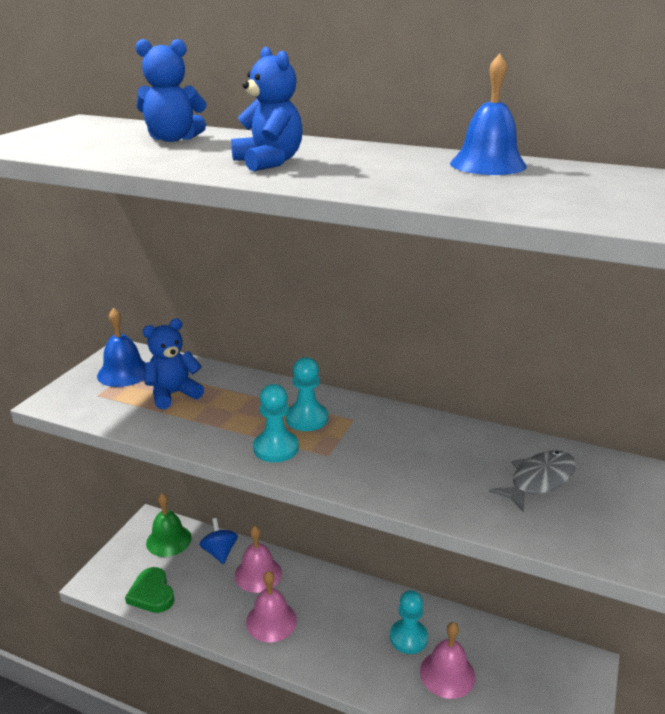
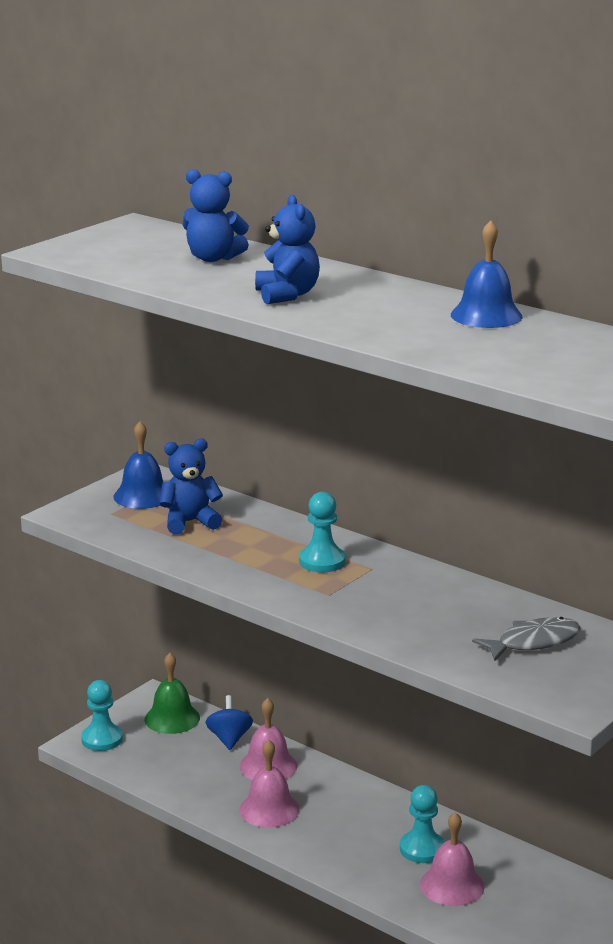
camera: 15 degrees right, 5 degrees down
green heart [125,567,174,613] -> none
turquoise pawn [253,384,299,462] -> turquoise pawn moved to [81,680,123,751]

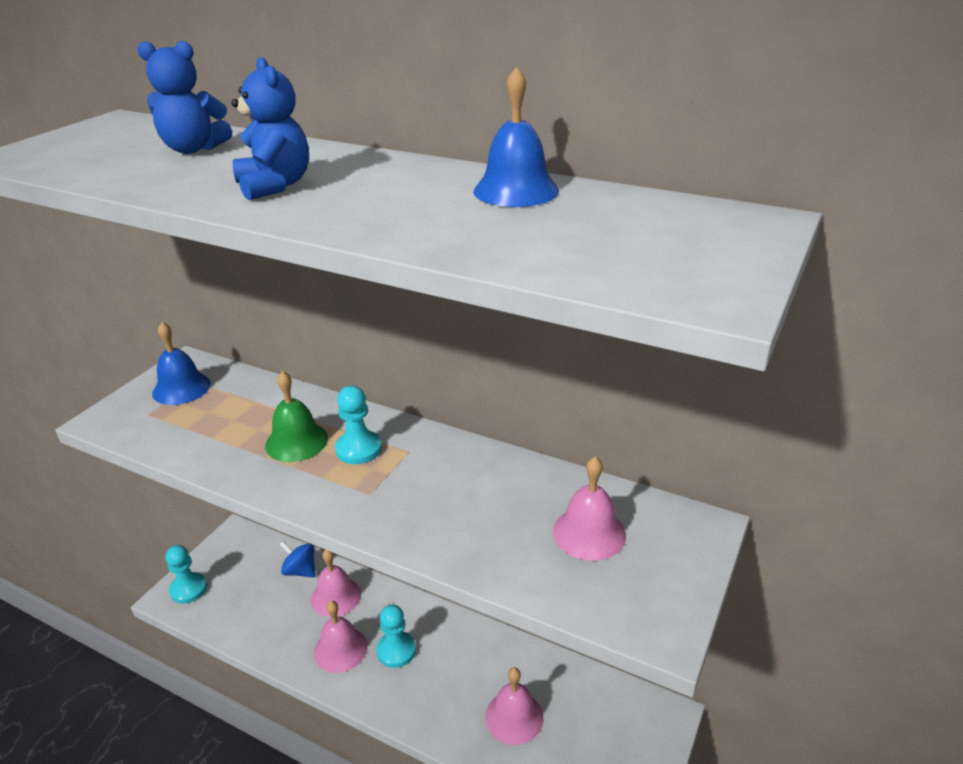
camera: 10 degrees left, 10 degrees up
green bell [144,653,200,734] -> green bell moved to [265,371,328,462]
blue teddy bear [159,438,223,534] -> none
blue spinning top [205,695,253,750] -> blue spinning top turned 45 degrees counterclockwise [280,541,315,578]
turquoise pawn [400,785,445,863] -> turquoise pawn moved to [376,605,416,668]
grey fish [472,617,581,661] -> pink bell [553,456,626,561]

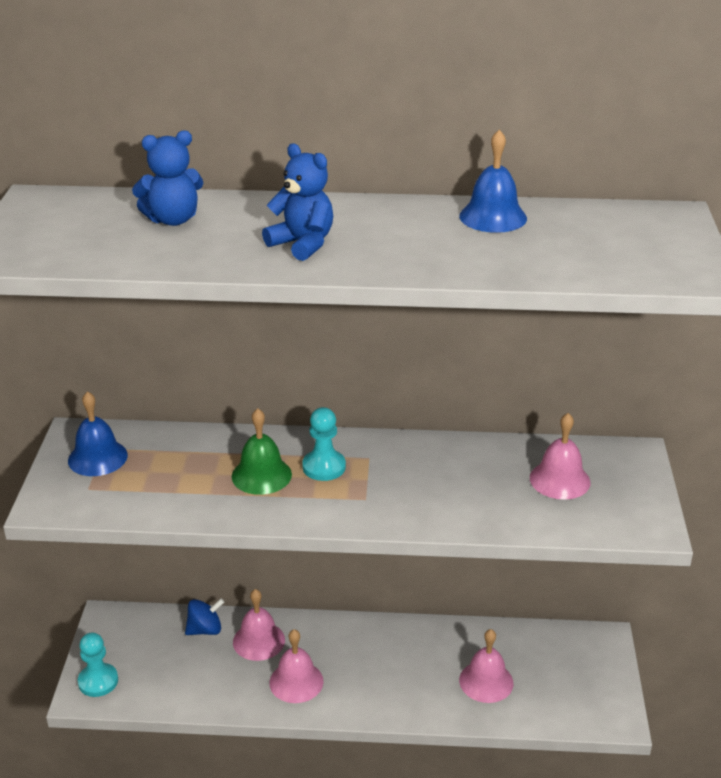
camera: 25 degrees left, 0 degrees up
blue spinning top [280,541,315,578] -> blue spinning top turned 150 degrees clockwise [185,598,224,635]
turquoise pawn [376,605,416,668] -> none

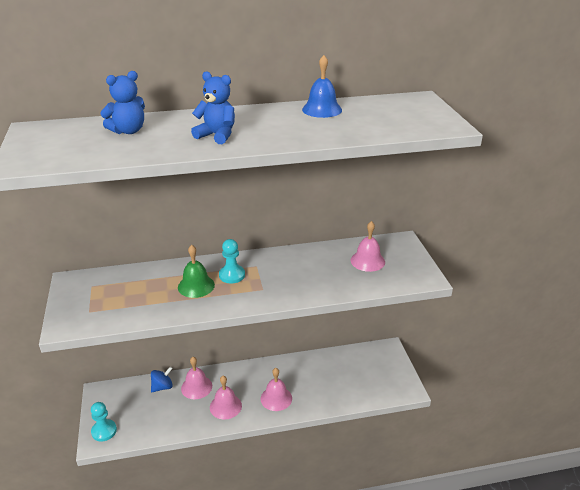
camera: 15 degrees left, 0 degrees up
blue bell [68,391,128,476] -> none
pink bell [459,629,513,703] -> pink bell moved to [261,368,292,411]

